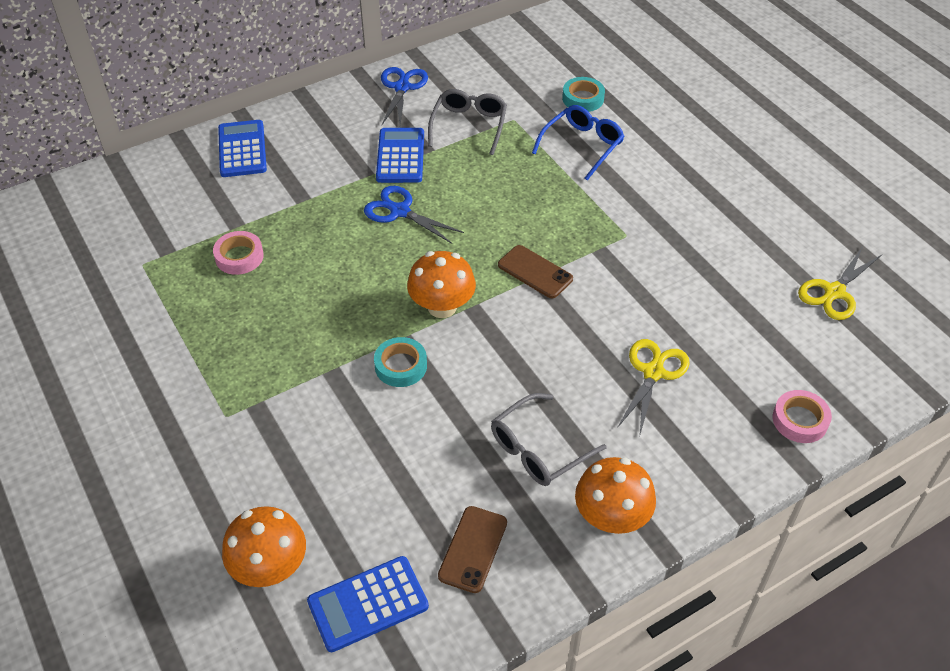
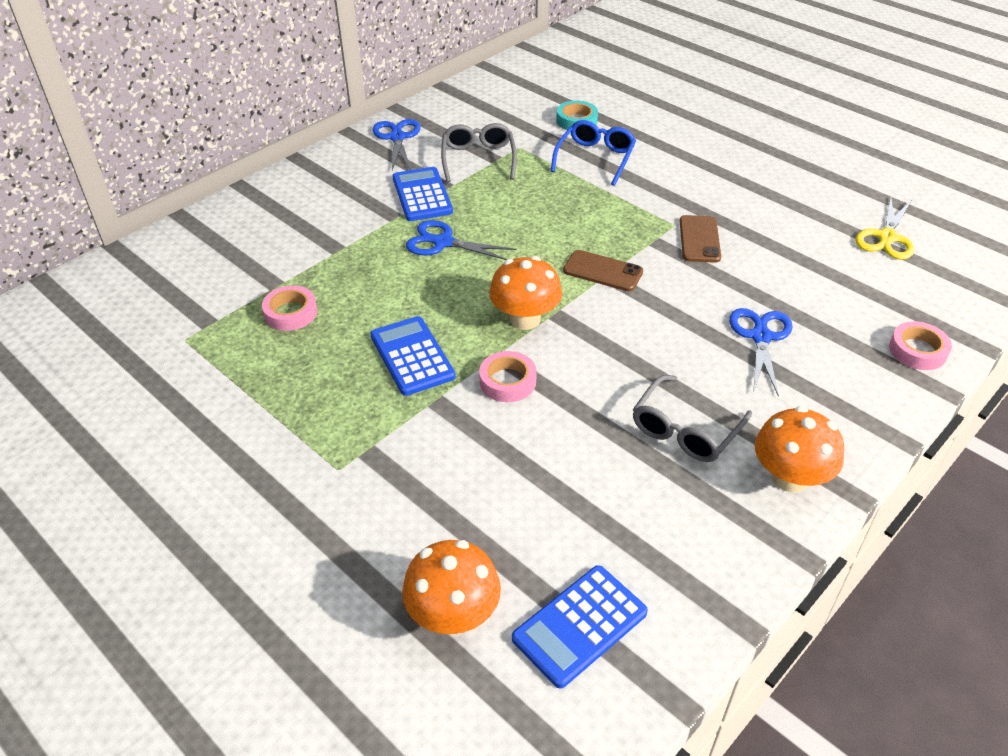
camera: 15 degrees left, 5 degrees down
blue calculator [218,120,267,177] -> blue calculator moved to [370,316,456,396]
turquoise tape [374,337,427,387] -> pink tape [479,351,537,402]
brown phone [438,506,507,593] -> brown phone moved to [680,215,721,263]
yellow scissors [617,339,690,434] -> blue scissors [729,308,793,397]

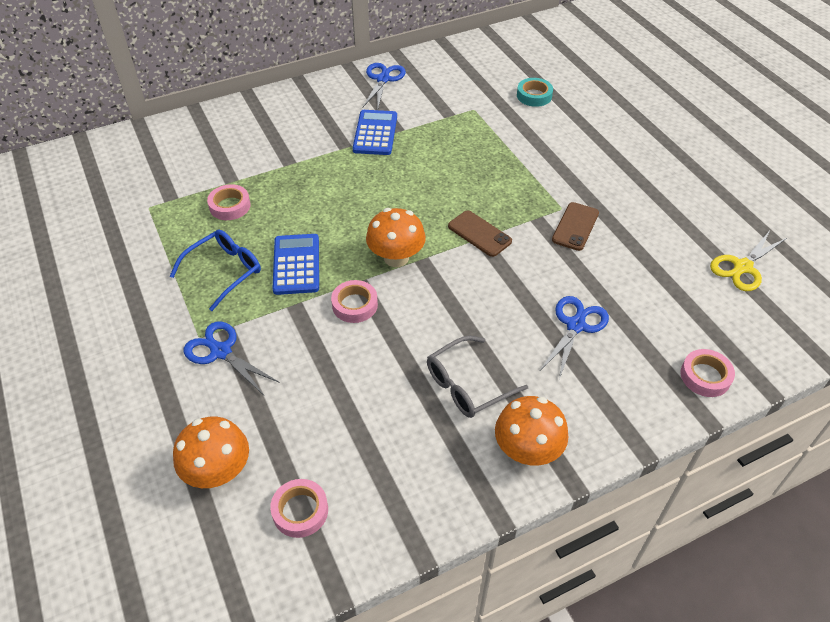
camera: 20 degrees right, 5 degrees up
blue scissors [406,220,517,260] -> blue scissors moved to [184,321,280,395]
grey glasses [441,123,517,182] -> none
blue calculator [512,565,648,688] -> pink tape [270,479,328,538]
blue glasses [551,120,636,186] -> blue glasses moved to [170,230,261,311]

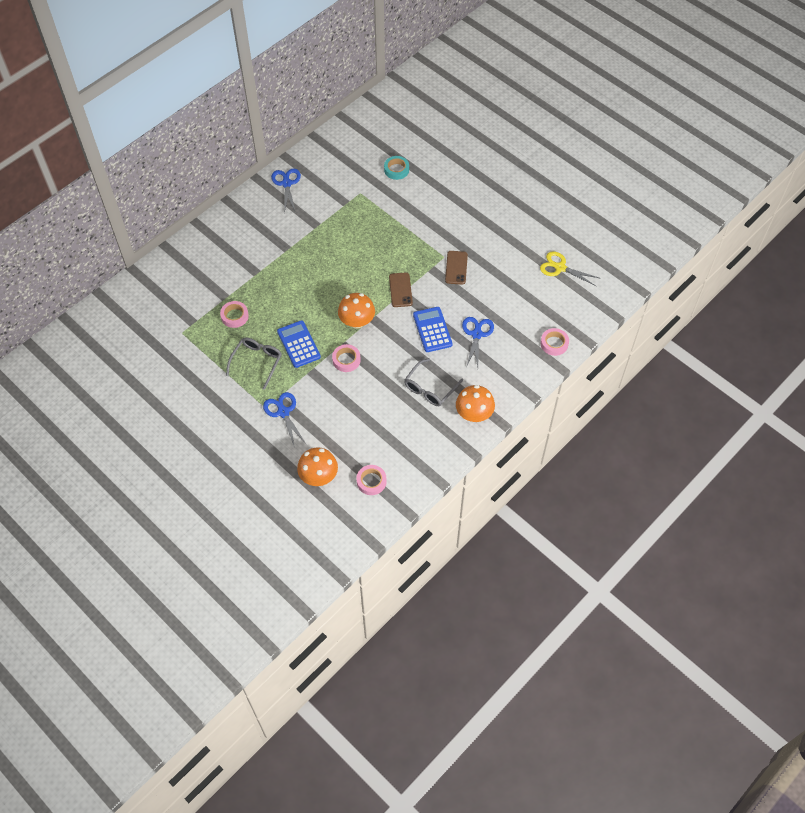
camera: 20 degrees left, 10 degrees up
blue glasses [170,230,261,311] -> grey glasses [226,338,282,390]
blue scissors [184,321,280,395] -> blue scissors turned 45 degrees clockwise [263,392,307,448]
blue calculator [353,110,397,155] -> blue calculator moved to [413,307,452,352]
brown phone [448,211,512,257] -> brown phone turned 60 degrees clockwise [389,273,413,307]
yellow scissors [710,229,787,291] -> yellow scissors turned 90 degrees clockwise [540,251,601,286]

